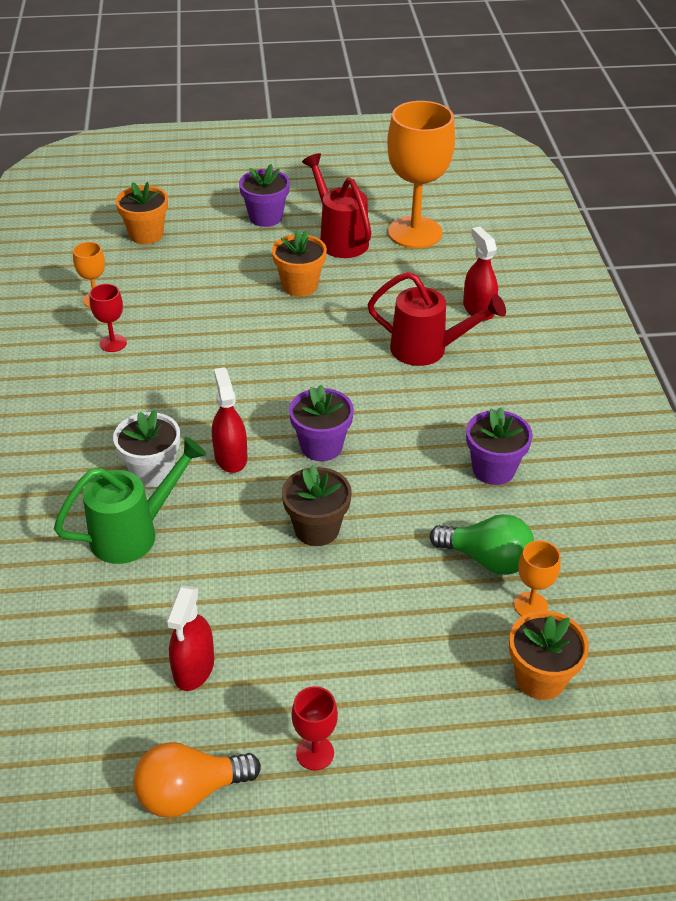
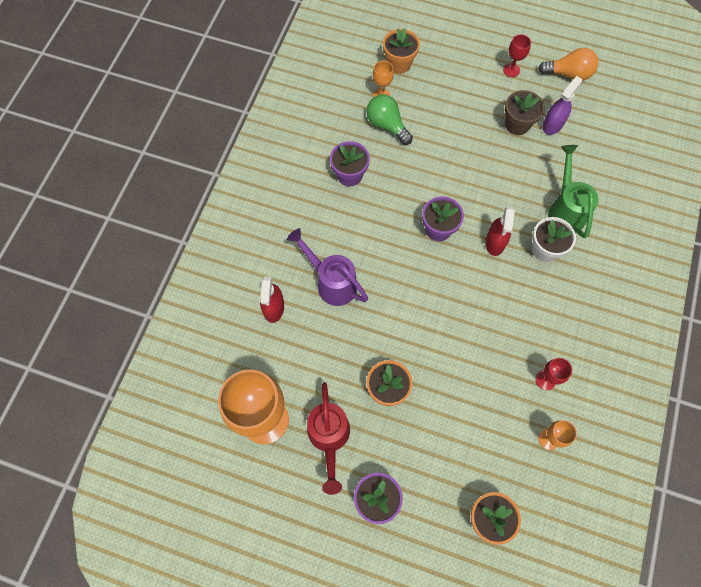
camera: 155 degrees left, 25 degrees up
green watering can [54,437,206,564] -> green watering can turned 90 degrees clockwise [548,145,599,238]
red spray bottle [166,586,214,691] -> purple spray bottle [542,76,582,135]
brown flower pot [282,465,352,546] -> brown flower pot moved to [505,90,545,135]
red watering can [367,272,506,366] -> purple watering can [287,228,368,306]

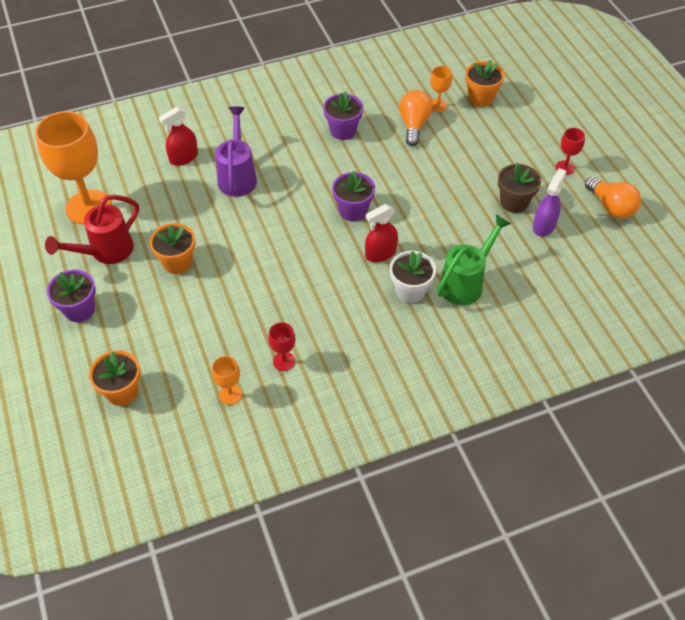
camera: 50 degrees right, 15 degrees down
green light bulb [367,94,413,145] -> orange light bulb [399,90,433,146]
purple spray bottle [542,76,582,135] -> purple spray bottle turned 60 degrees counterclockwise [533,168,566,236]

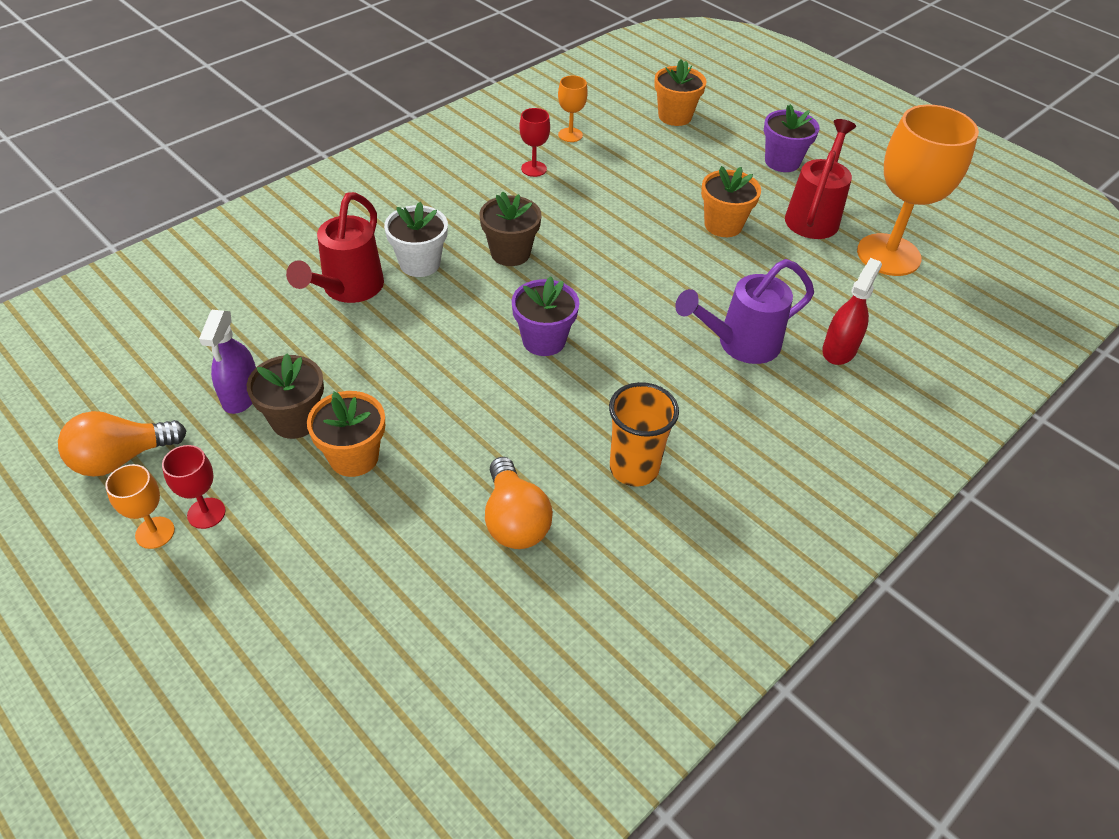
camera: 155 degrees right, 5 degrees down
purple watering can [215,106,257,197] -> purple watering can turned 90 degrees clockwise [675,259,814,364]
purple flower pot [323,92,363,140] -> orange cup [609,382,679,487]
red spray bottle [365,204,398,262] -> none
orange goblet [430,66,452,112] -> orange goblet moved to [105,464,175,549]
green watering can [437,215,511,305] -> red watering can [286,192,384,303]
orange flower pot [465,60,505,107] -> orange flower pot moved to [307,391,385,477]
orange light bulb [585,177,641,219] -> orange light bulb turned 60 degrees counterclockwise [58,411,186,477]
none -> brown flower pot [480,191,541,266]

